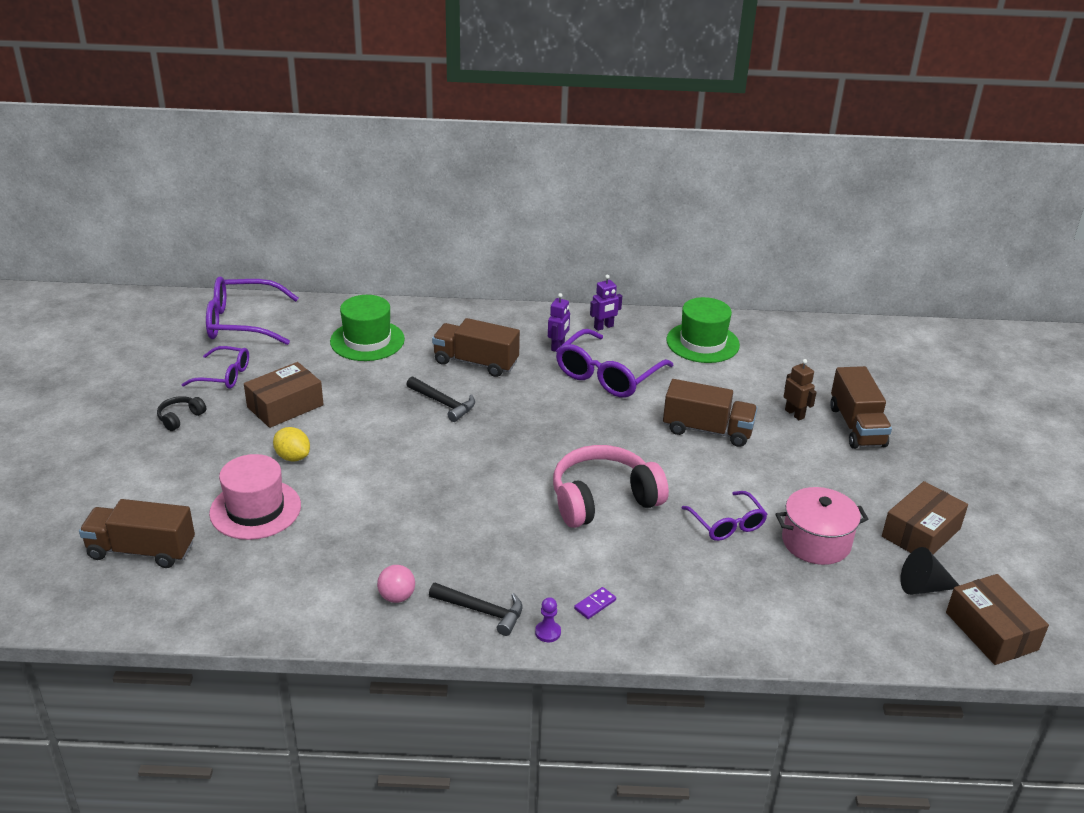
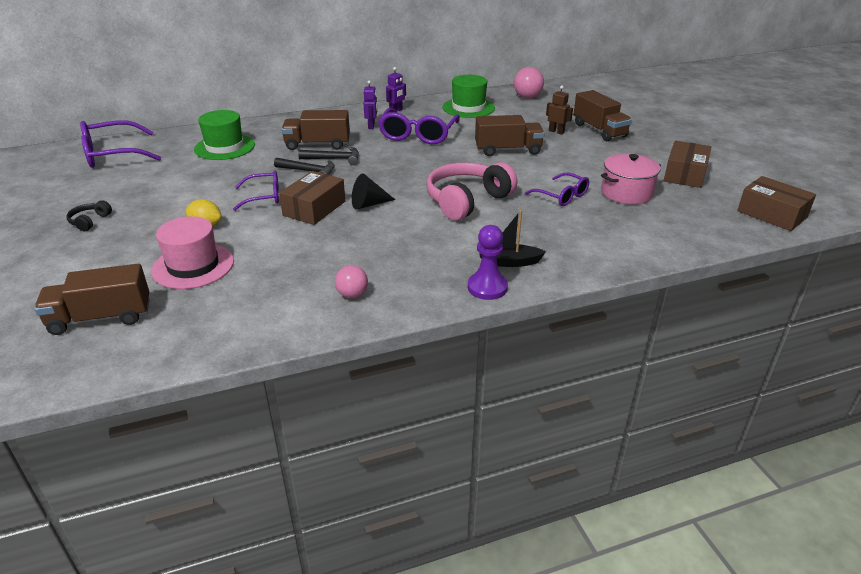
camera: 20 degrees left, 0 degrees up
purple glasses [181,346,249,389] -> purple glasses moved to [233,171,279,211]
brown box [244,362,324,428] -> brown box moved to [279,171,345,225]
black hammer [429,583,523,636] -> black hammer moved to [298,147,359,165]
purple pawn [535,597,561,642] -> purple pawn [468,225,508,300], size x1.85
purple domino [574,587,616,619] -> black boat [479,210,546,267]
black cone [900,547,959,595] -> black cone moved to [352,174,395,210]
none -> pink ball [514,67,544,98]

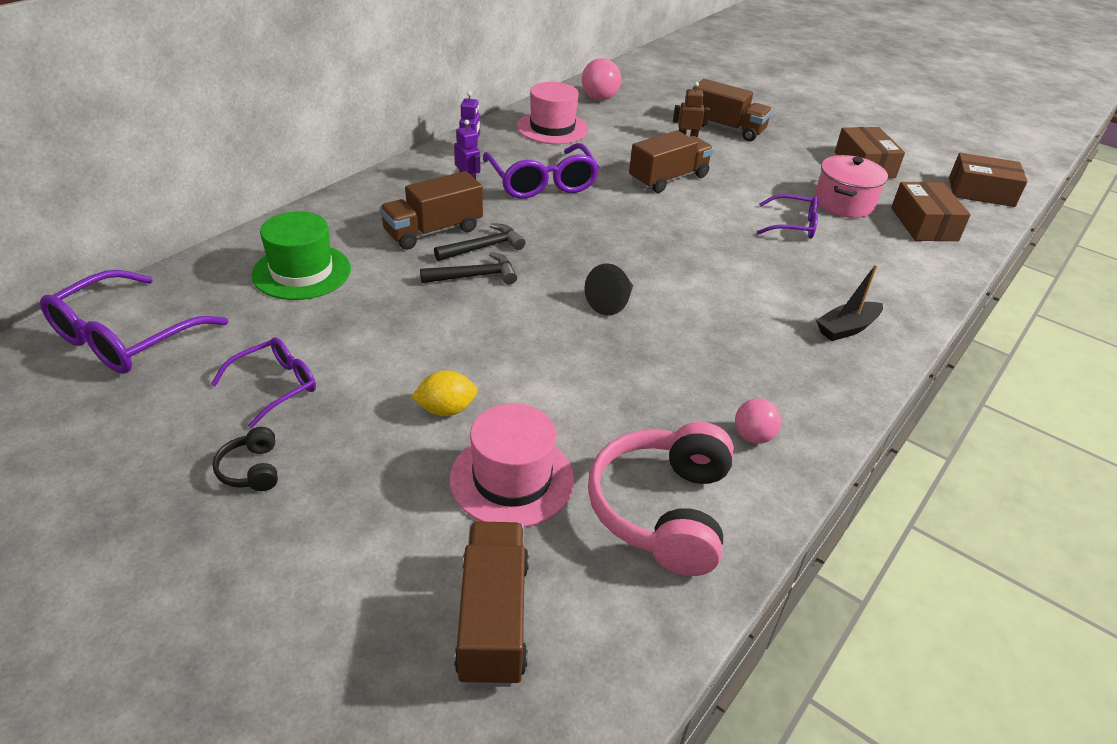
camera: 35 degrees left, 5 degrees up
brown truck [34,264,150,335] -> brown truck turned 135 degrees clockwise [454,521,529,687]
purple glasses [233,171,279,211] -> purple glasses moved to [211,337,316,428]
brown box [279,171,345,225] -> brown box moved to [891,182,971,241]
pink headphones [426,162,517,221] -> pink headphones moved to [588,422,734,576]
green hat [442,75,495,118] -> pink hat [517,82,588,144]
purple pawn [468,225,508,300] -> none

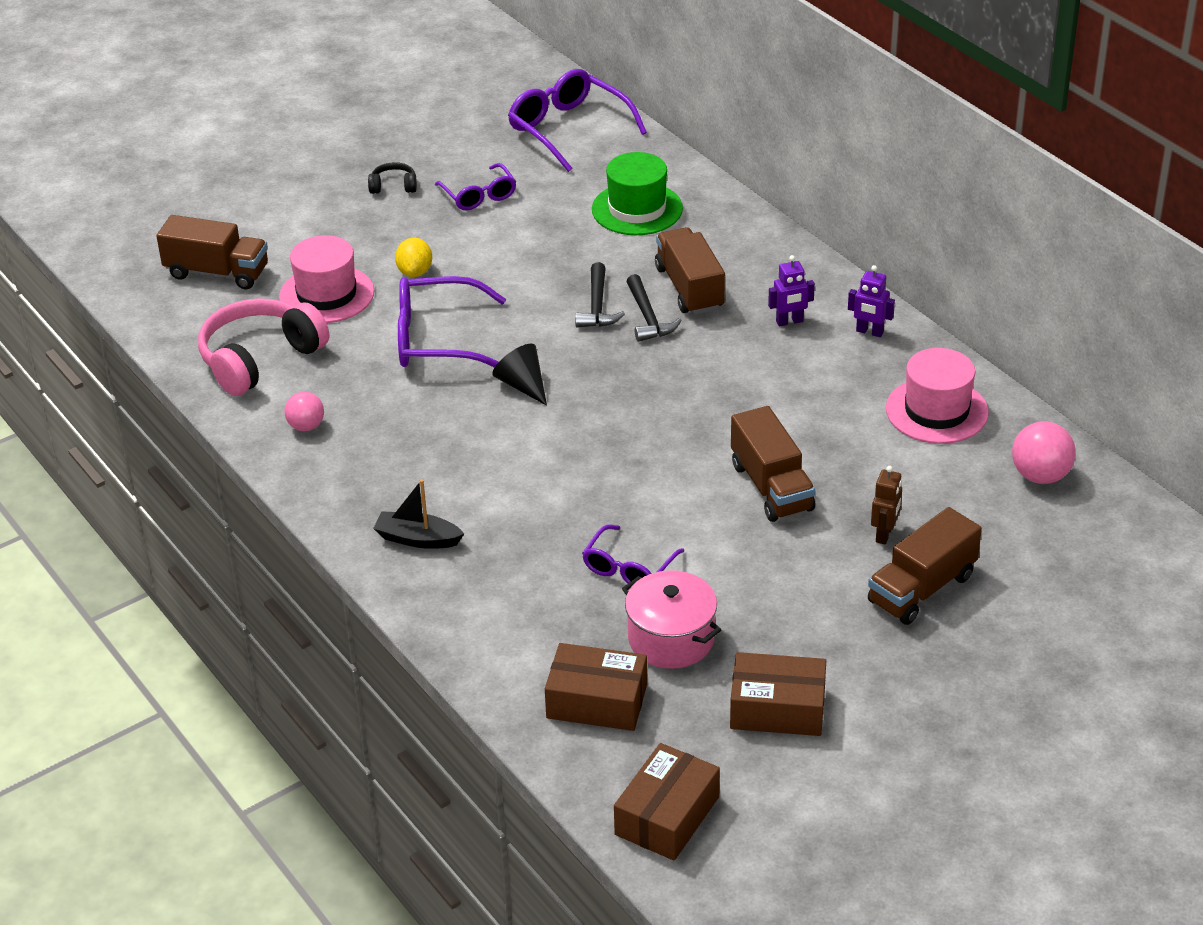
camera: 110 degrees right, 0 degrees up
purple glasses [483,143,599,199] -> purple glasses moved to [398,276,506,368]
pink headphones [588,422,734,576] -> pink headphones turned 75 degrees counterclockwise [198,298,329,396]
black boat [816,264,883,341] -> black boat turned 60 degrees counterclockwise [373,479,464,549]

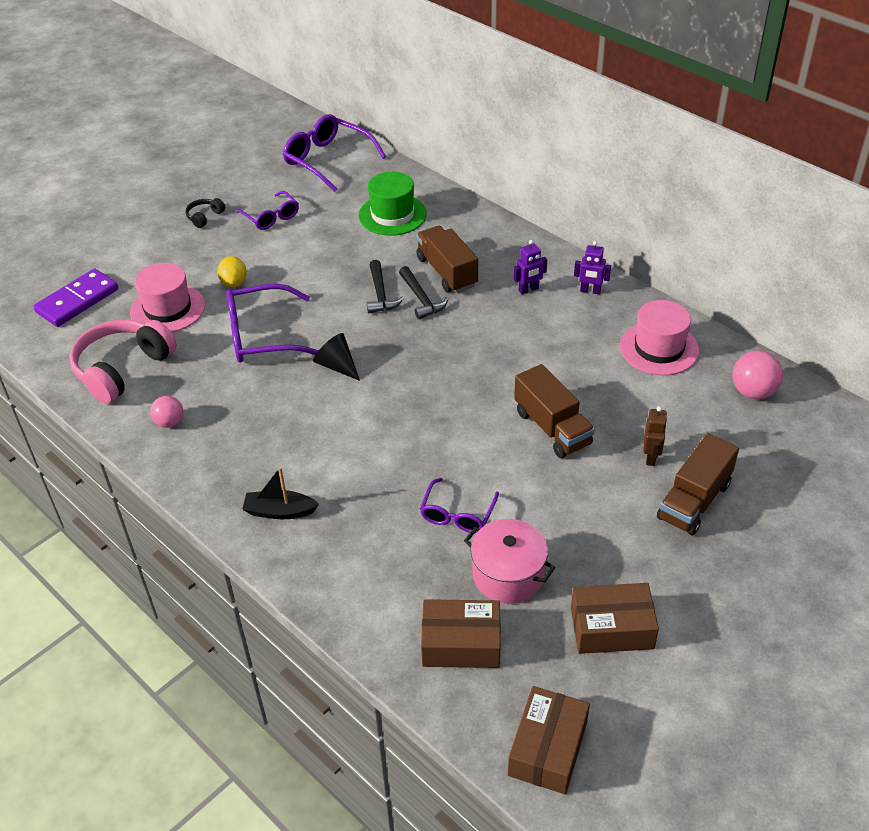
camera: 10 degrees left, 5 degrees up
brown truck [157,215,268,289] -> purple domino [33,269,118,327]
black headphones [368,162,417,194] -> black headphones turned 45 degrees counterclockwise [185,198,225,228]

